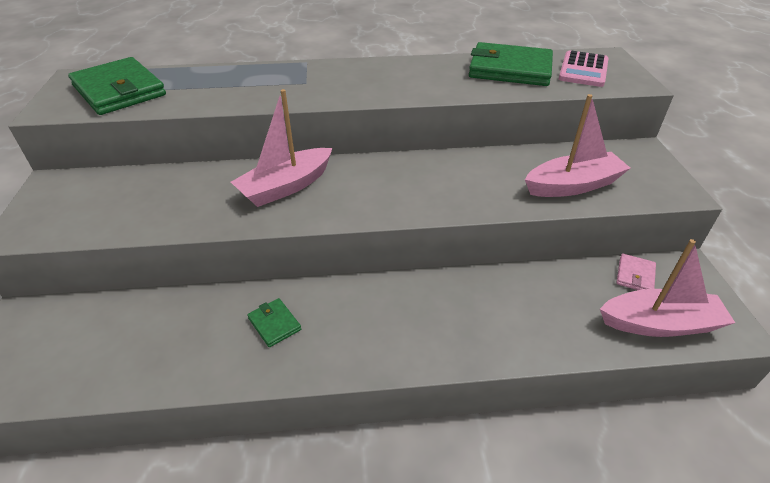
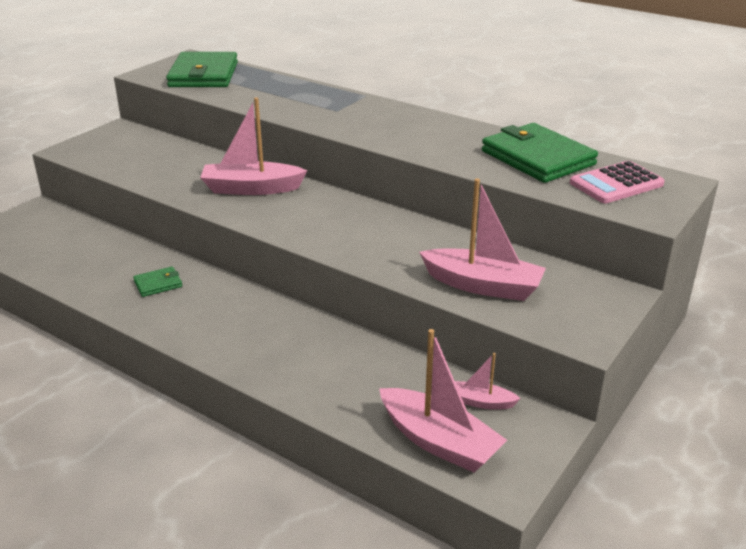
camera: 40 degrees right, 10 degrees down
green wallet [248,298,301,347] -> green wallet turned 60 degrees clockwise [133,266,182,297]
pink wallet [616,253,656,290] -> pink boat [455,353,521,410]

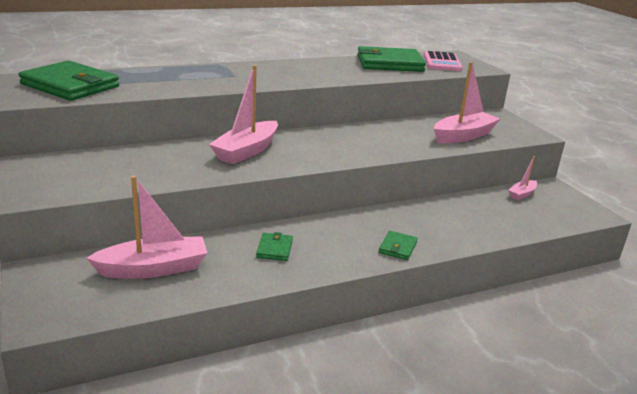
camera: 60 degrees left, 5 degrees down
pink boat [379,329,507,473] -> pink boat moved to [86,176,207,279]
none -> green wallet [379,231,418,260]

